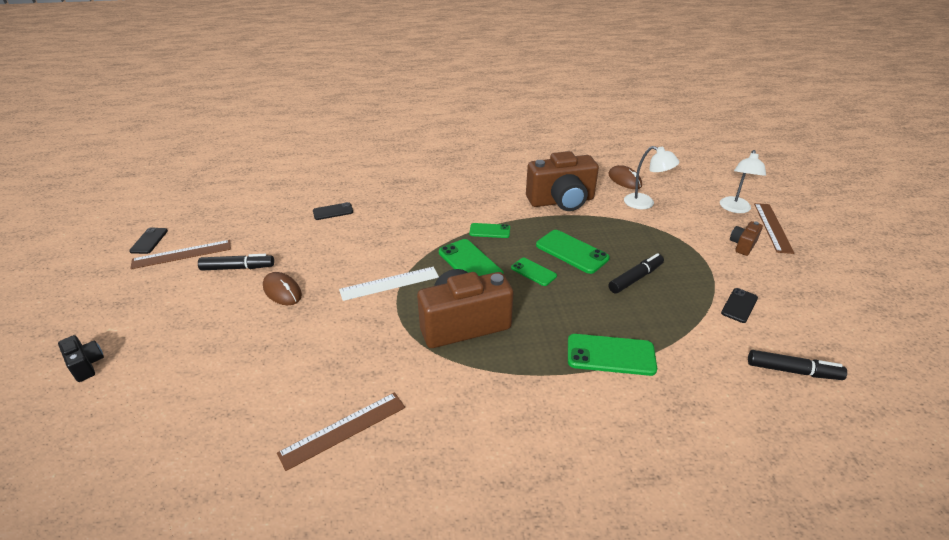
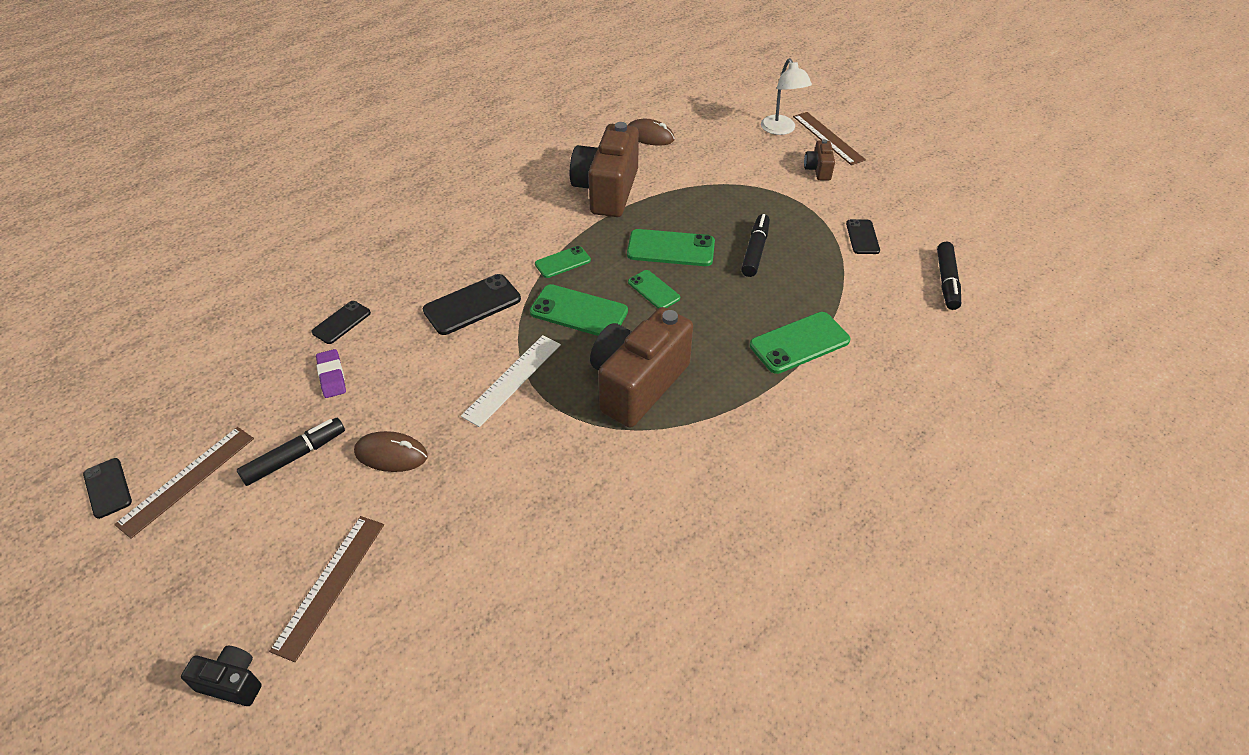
camera: 35 degrees left, 10 degrees up
brown ruler [277,392,405,471] -> brown ruler moved to [269,516,384,662]
green phone [511,258,557,286] -> green phone turned 45 degrees clockwise [628,270,680,309]
brown camera [526,151,599,211] -> brown camera turned 150 degrees clockwise [570,122,639,217]
white lamp [624,146,679,209] -> none
black marker [748,350,847,380] -> black marker turned 120 degrees clockwise [937,242,961,310]
none -> purple eraser [316,349,346,398]
none -> black phone [423,274,521,335]

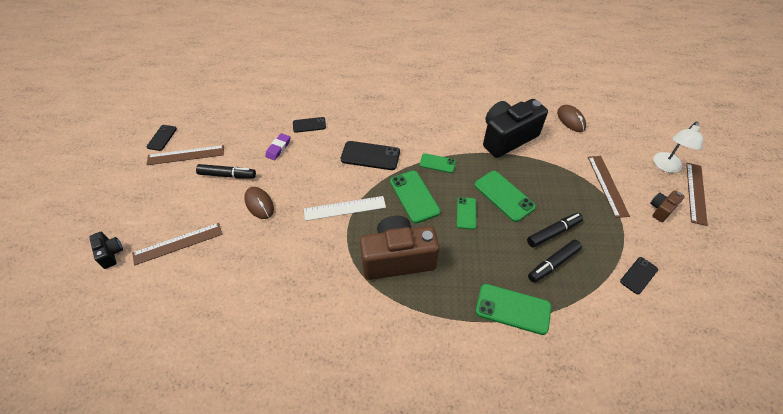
camera: 45 degrees right, 5 degrees up
brown camera [570,122,639,217] -> black camera [483,99,548,158]
black marker [937,242,961,310] -> black marker moved to [528,240,582,283]
none -> brown ruler [588,156,630,218]

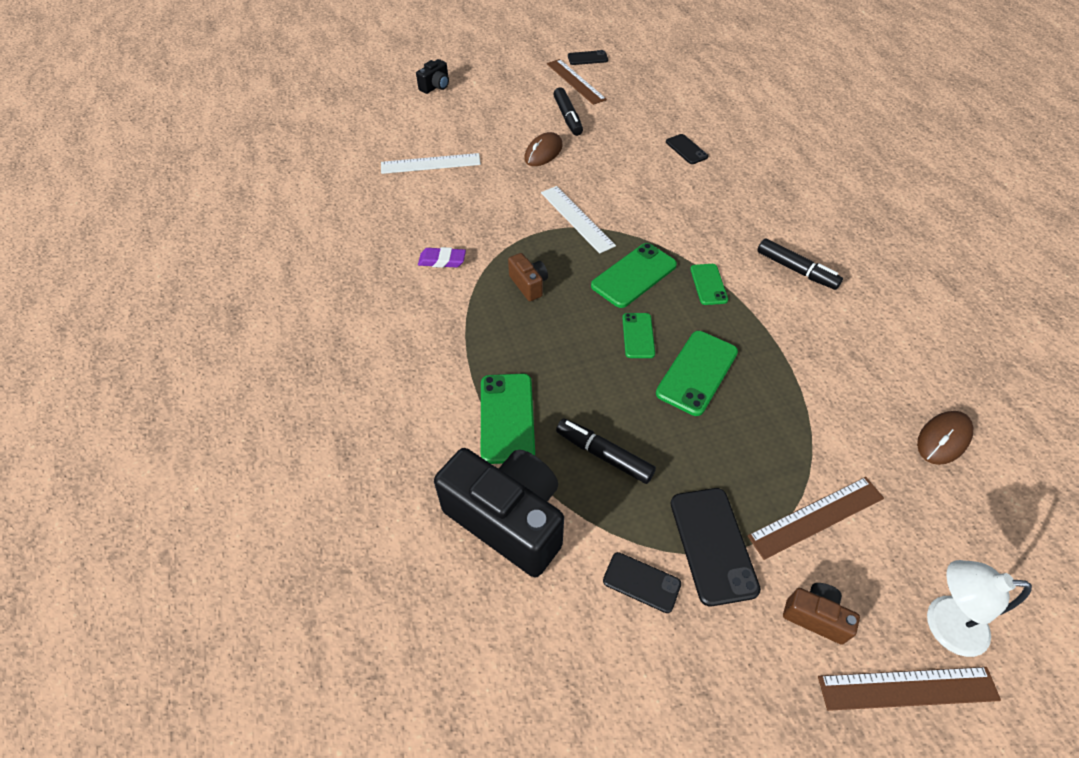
camera: 70 degrees right, 0 degrees up
brown ruler [132,223,222,265] -> none
purple eraser [265,133,290,160] -> purple eraser moved to [418,247,466,268]
black phone [341,141,400,170] -> black phone moved to [670,488,761,606]
brown camera [360,216,440,280] -> brown camera [508,253,548,301], size x0.45
green phone [457,197,476,230] -> green phone turned 75 degrees counterclockwise [622,313,655,358]
black camera [483,99,548,158] -> black camera moved to [434,448,564,578]
black marker [527,213,583,247] -> black marker moved to [757,238,843,290]
none -> white ruler [381,153,481,174]

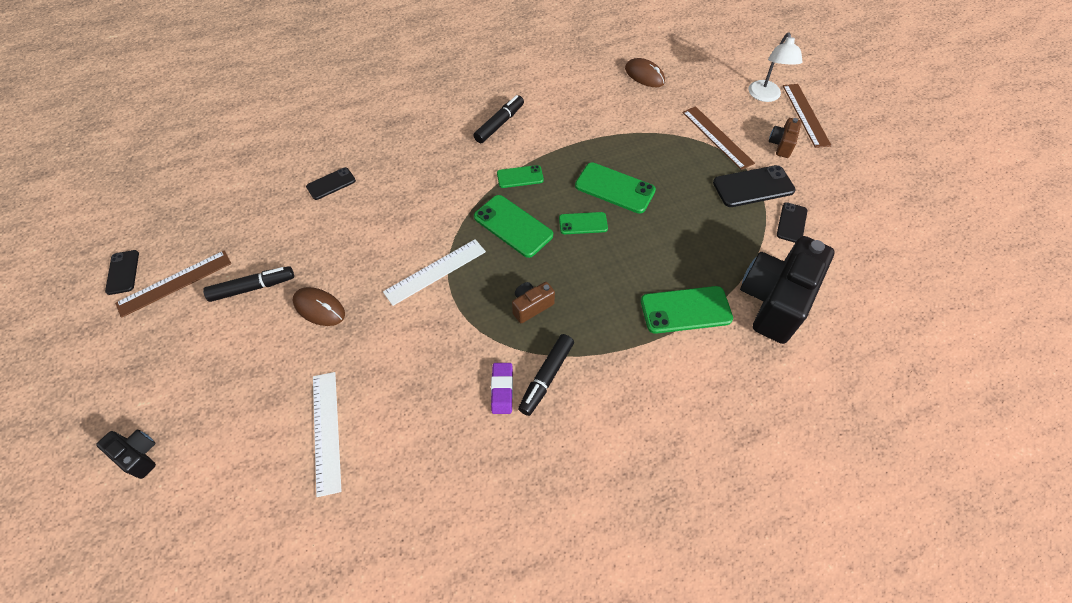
camera: 95 degrees left, 5 degrees up
black marker [556,418,656,484] -> black marker moved to [518,334,574,416]

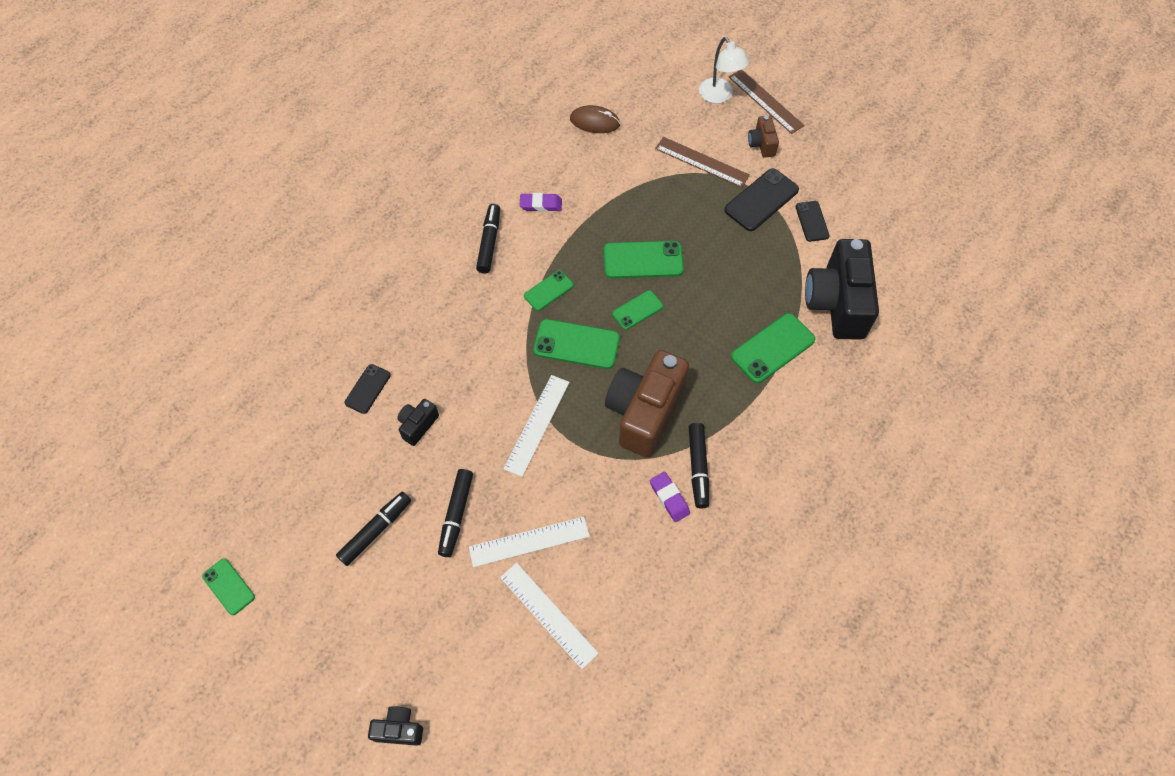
camera: 30 degrees left, 5 degrees up
black phone [105,250,139,295] -> green phone [202,558,255,615]
brown ruler [115,251,231,318] -> none
brown mouse [292,287,345,326] -> black marker [438,469,473,557]
brown camera [512,282,555,323] -> brown camera [605,350,689,458], size x2.20
none -> black camera [397,399,439,446]
none -> white ruler [469,517,590,567]
none -> purple eraser [520,193,562,212]

